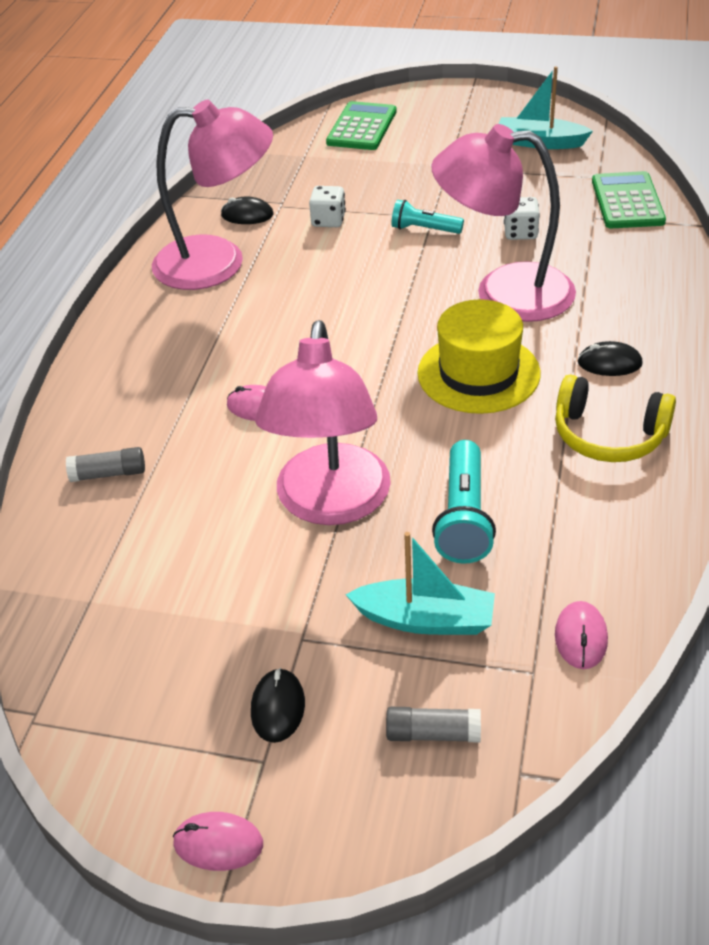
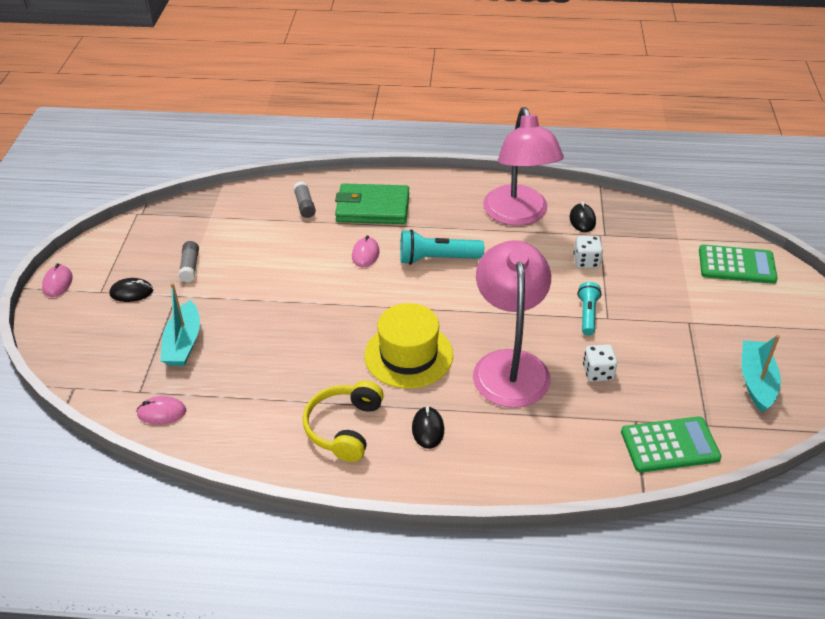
camera: 80 degrees right, 0 degrees up
pink lamp [255,320,391,525] -> none
grey glue stick [386,707,481,743] -> grey glue stick moved to [178,241,199,282]
turquoise flashlight [432,440,496,564] -> turquoise flashlight moved to [400,229,484,265]
none -> green wallet [335,183,409,224]

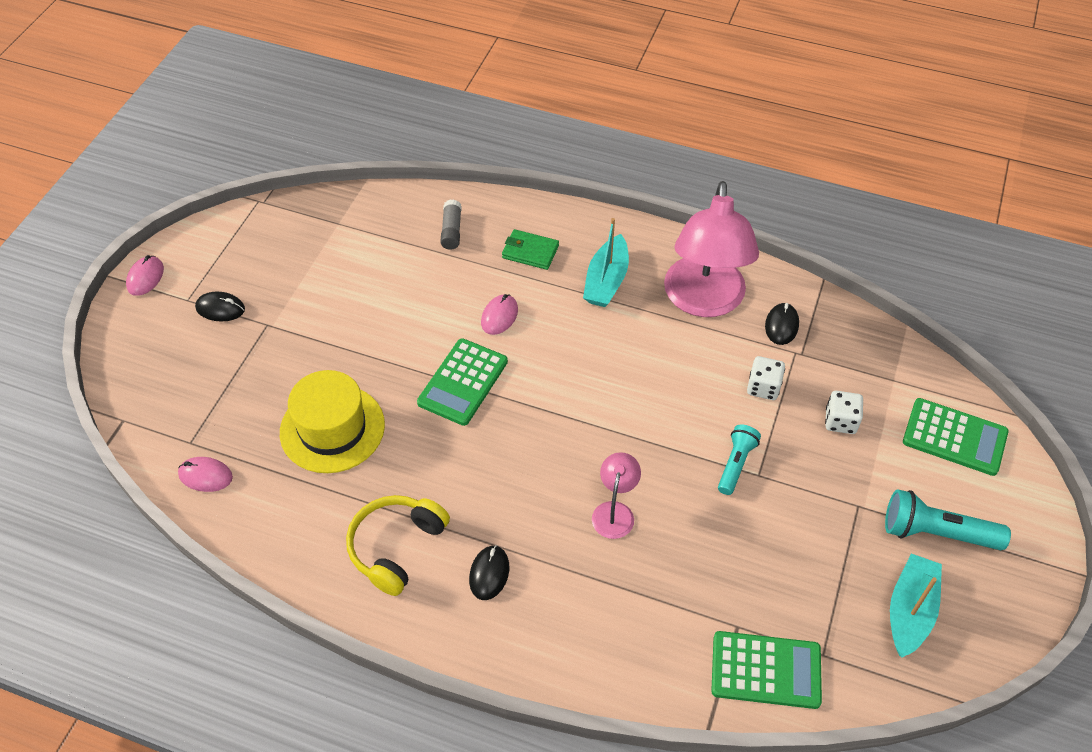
camera: 15 degrees right, 10 degrees up
turquoise boat [160,283,200,366] -> turquoise boat moved to [583,218,629,307]
grey glue stick [178,241,199,282] -> none
green wallet [335,183,409,224] -> green wallet [502,229,559,270], size x0.57
yellow hat [364,303,453,389] -> yellow hat moved to [280,370,385,473]
turquoise flashlight [400,229,484,265] -> turquoise flashlight moved to [885,489,1011,550]
pink lamp [473,240,551,408] -> pink lamp [592,452,641,539], size x0.45
white dice [583,344,617,382] -> white dice moved to [825,391,863,434]
none -> green calculator [417,338,508,426]

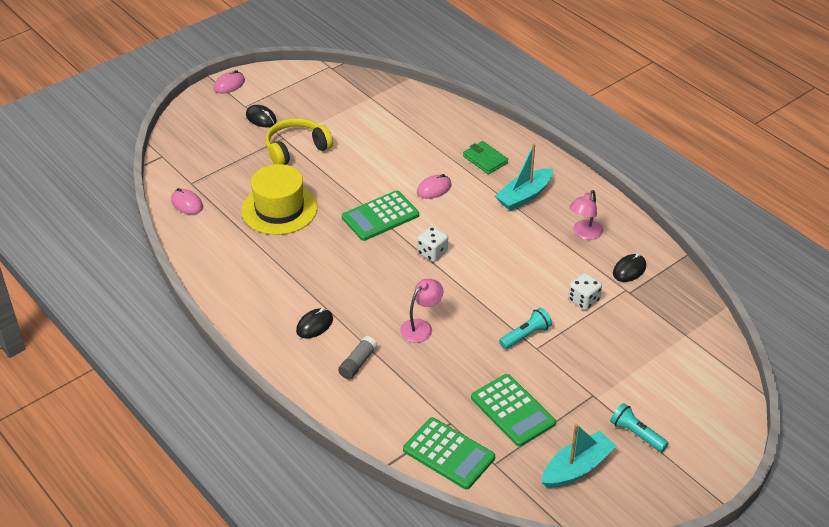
camera: 30 degrees right, 10 degrees down
yellow headphones [346,495,450,596] -> yellow headphones moved to [265,118,333,165]
grey glue stick [440,199,462,250] -> grey glue stick moved to [338,336,377,379]
pink lamp [664,181,759,317] -> pink lamp [569,190,603,240], size x0.45
white dice [825,391,863,434] -> white dice moved to [417,226,448,262]
turquoise flashlight [885,489,1011,550] -> turquoise flashlight [610,403,669,452], size x0.64
green calculator [903,398,1009,476] -> green calculator moved to [471,374,556,447]

